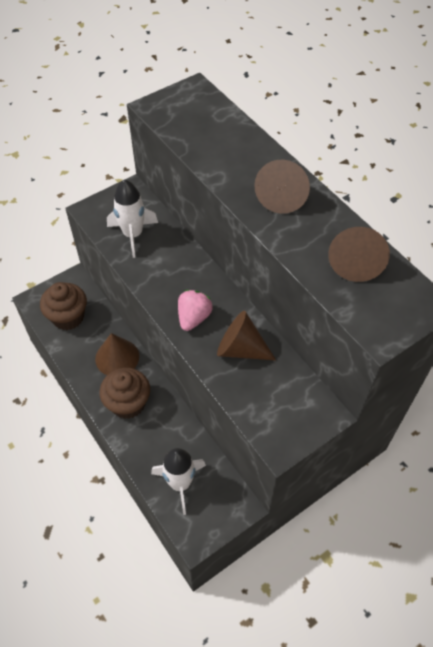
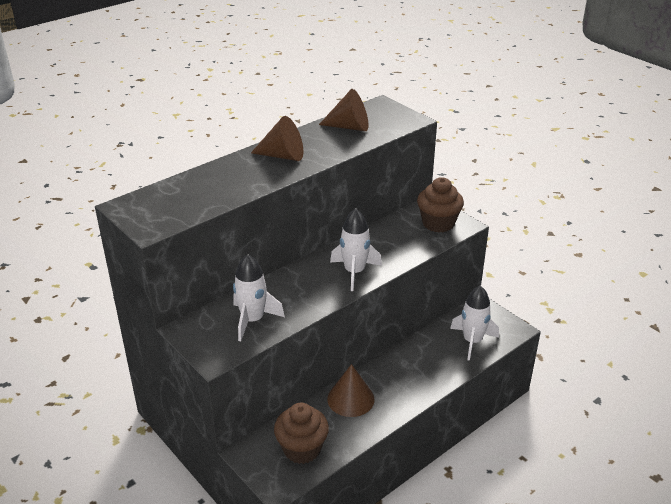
camera: 95 degrees left, 20 degrees down
brown cupcake [99,368,150,419] -> brown cupcake moved to [417,177,464,232]
pink strawberry [178,290,213,331] -> white rocket [330,209,382,291]
brown cone [217,311,276,361] -> none

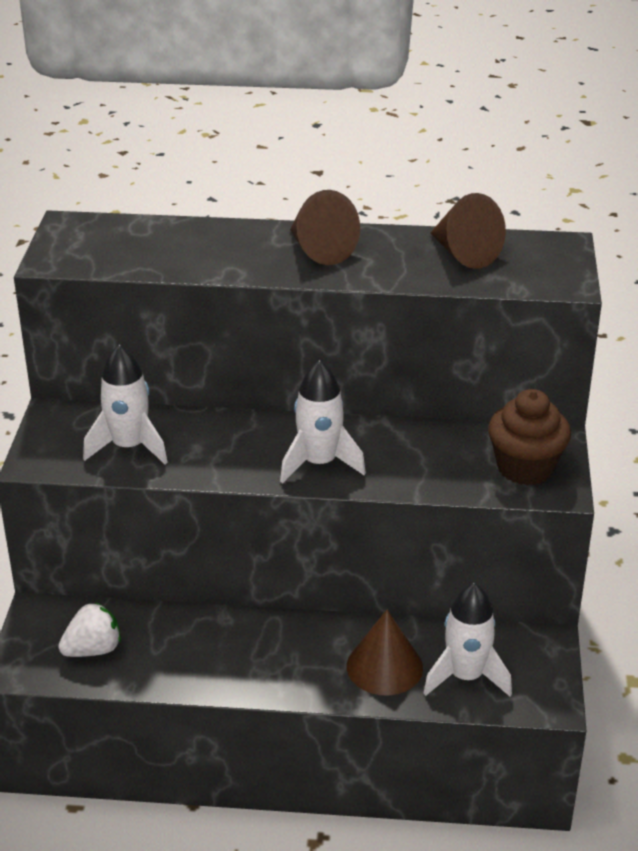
camera: 45 degrees right, 0 degrees up
brown cupcake [274,403,329,464] -> white strawberry [58,602,121,657]
brown cone [327,364,375,417] -> brown cone moved to [347,610,423,695]

